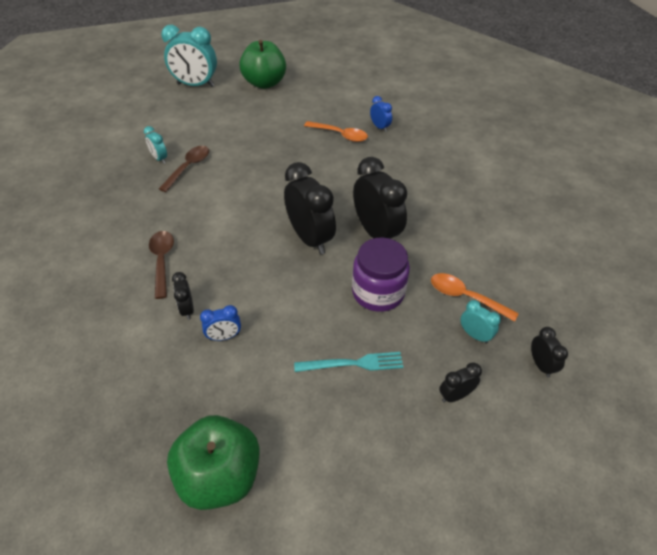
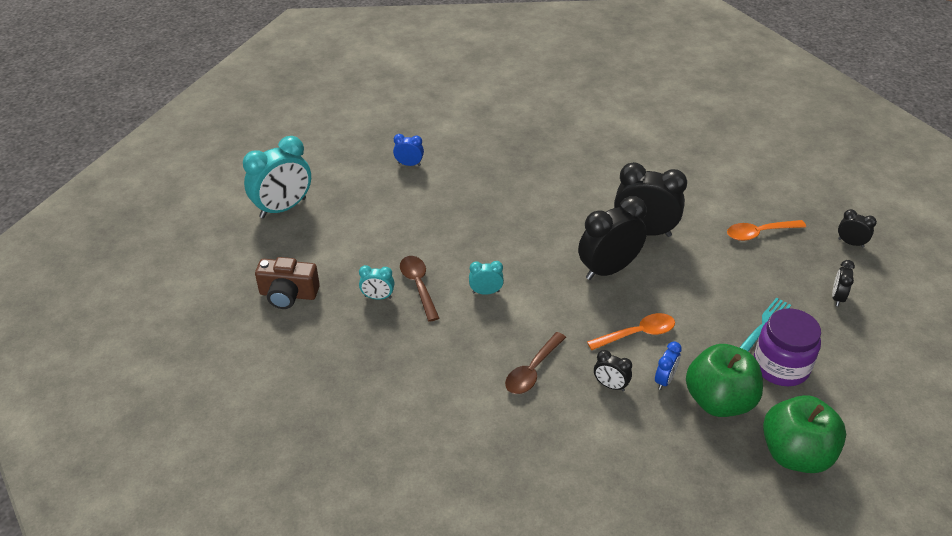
camera: 45 degrees left, 5 degrees down
brown spoon [149,231,174,299] -> brown spoon turned 90 degrees counterclockwise [505,332,566,394]
green apple [239,40,286,89] -> green apple moved to [686,344,763,417]
black clock [284,162,336,254] -> black clock turned 45 degrees counterclockwise [578,196,647,280]
orange spoon [304,121,368,142] -> orange spoon moved to [587,313,675,350]
purple jar [352,238,410,312] -> purple jar moved to [754,308,821,386]
blue clock [370,96,392,132] -> blue clock moved to [393,134,424,166]
turquoise clock [460,300,501,344] -> turquoise clock moved to [469,261,504,295]
none -> brown camera [255,257,320,309]

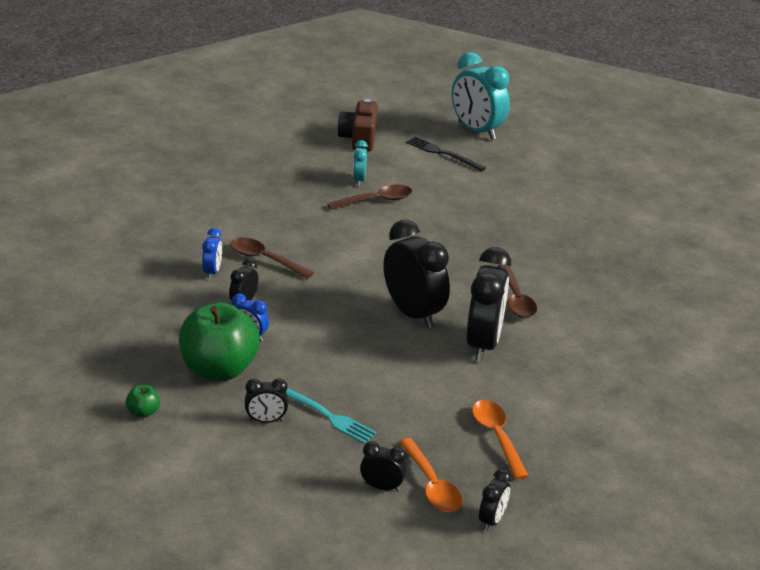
camera: 85 degrees right, 10 degrees down
blue clock [393,134,424,166] -> blue clock moved to [202,228,222,280]
turquoise clock [469,261,504,295] -> none
orange spoon [587,313,675,350] -> orange spoon moved to [399,438,463,512]
purple jar [754,308,821,386] -> black clock [245,378,288,423]
green apple [763,395,846,473] -> green apple [126,385,160,418], size x0.41
none -> black fork [406,136,486,172]
none -> brown spoon [497,265,537,318]

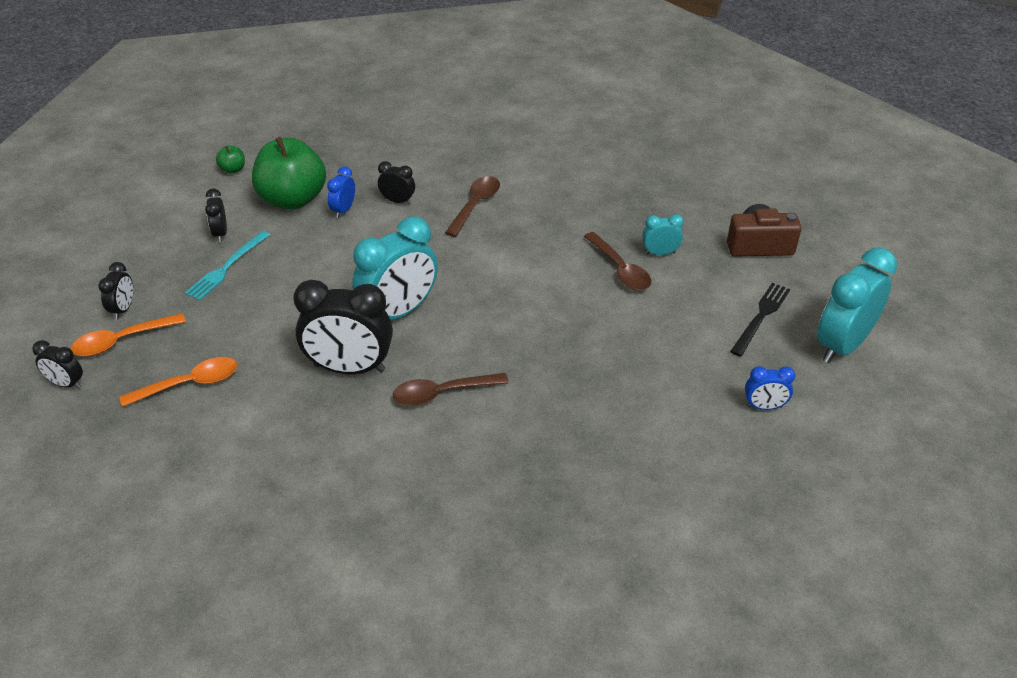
camera: 85 degrees right, 10 degrees up
blue clock [202,228,222,280] -> blue clock moved to [745,366,795,410]
black clock [383,220,450,329] -> turquoise clock [352,216,438,320]

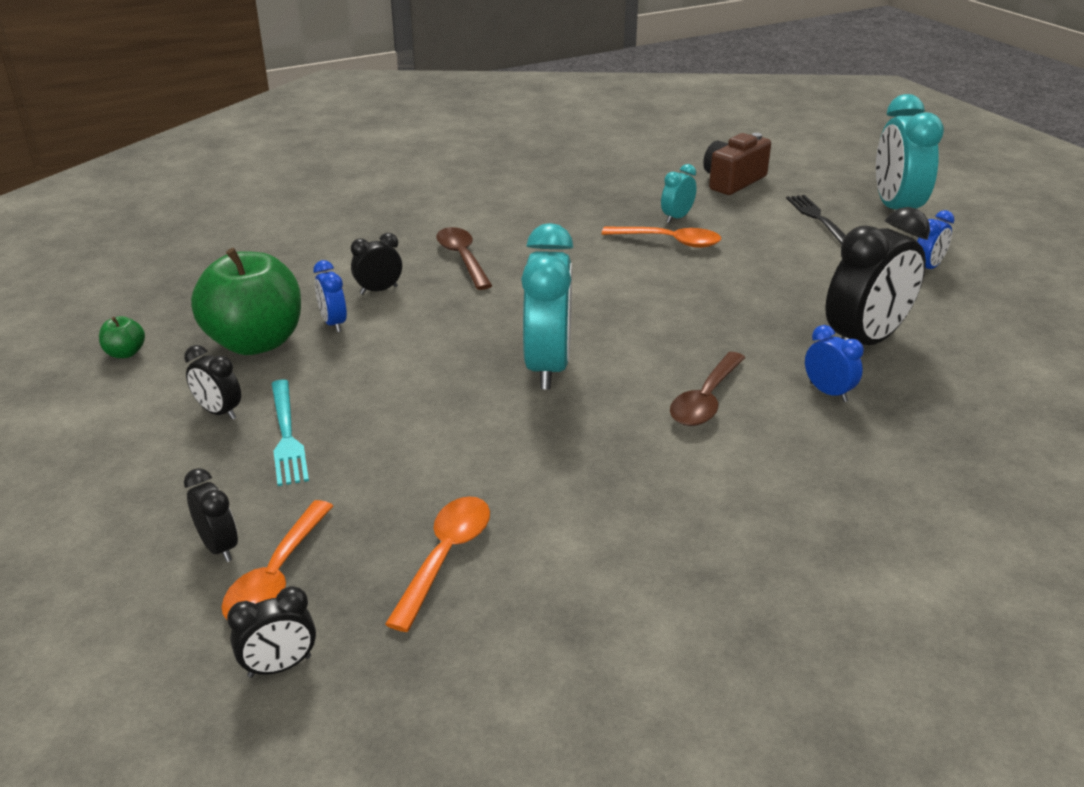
camera: 45 degrees left, 10 degrees down
black clock [293,280,393,374] -> black clock moved to [825,207,930,345]
brown spoon [584,232,651,290] -> orange spoon [602,227,721,248]
none -> blue clock [805,325,864,402]

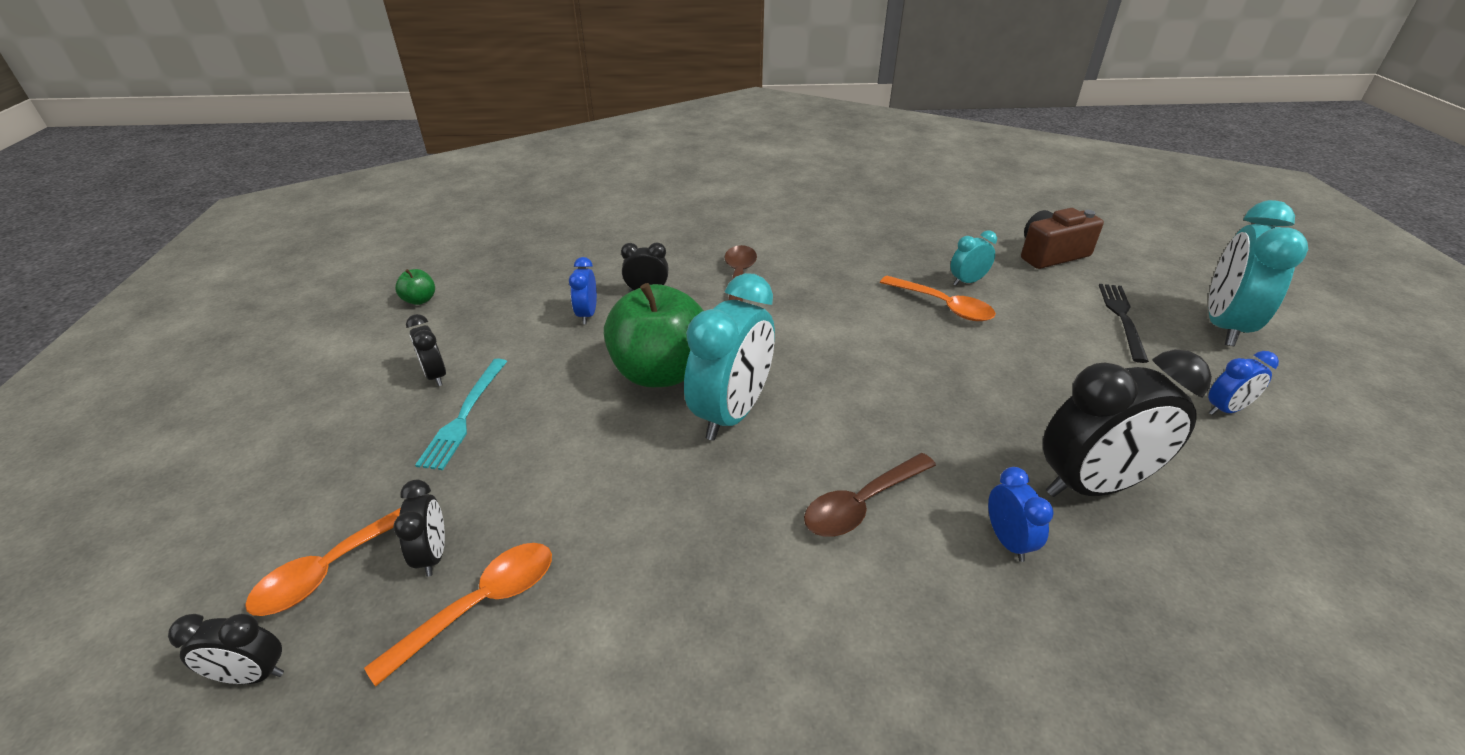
camera: 25 degrees right, 5 degrees up
black clock [184,468,238,562] -> black clock moved to [393,480,445,576]
green apple [191,248,301,355] -> green apple moved to [604,283,704,387]

